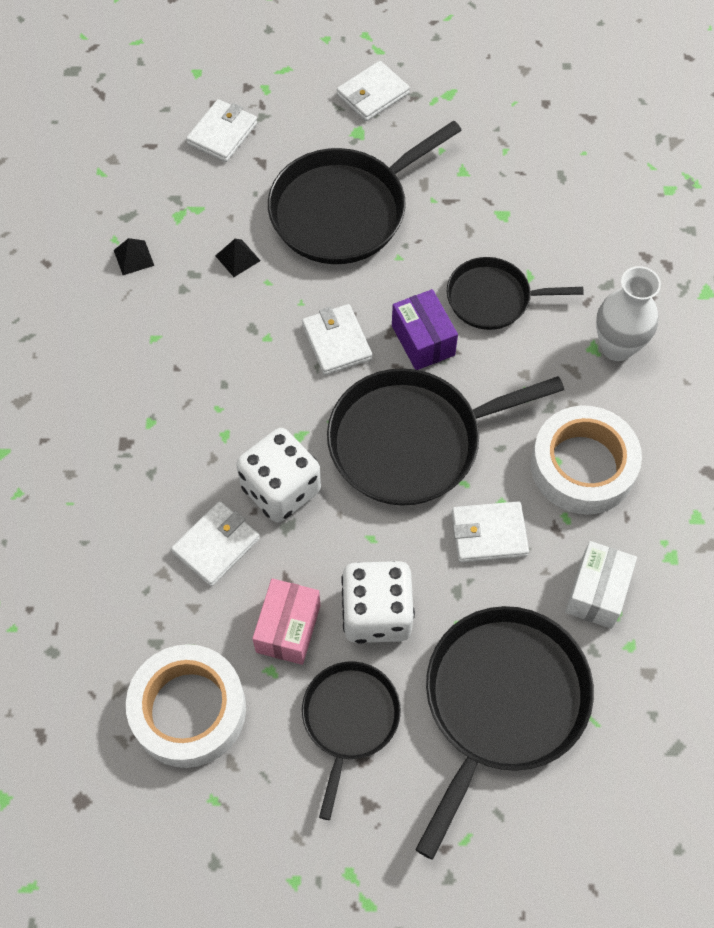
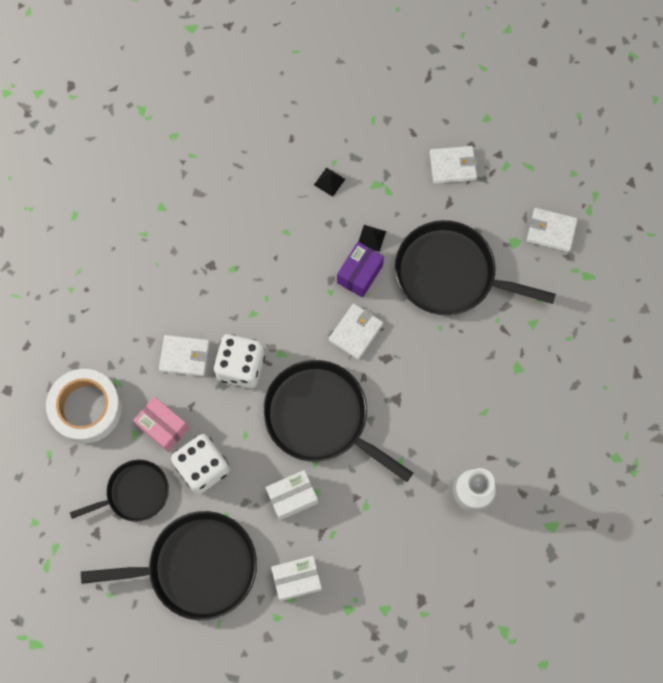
camera: 55 degrees right, 10 degrees up
pink box [252,578,320,665] -> pink box turned 60 degrees clockwise [133,397,189,452]
purple box [392,289,458,370] -> purple box moved to [337,242,384,298]
black pan [447,257,584,330] -> none
white wallet [452,501,529,562] -> white box [266,470,318,520]
white tape [531,406,642,515] -> none

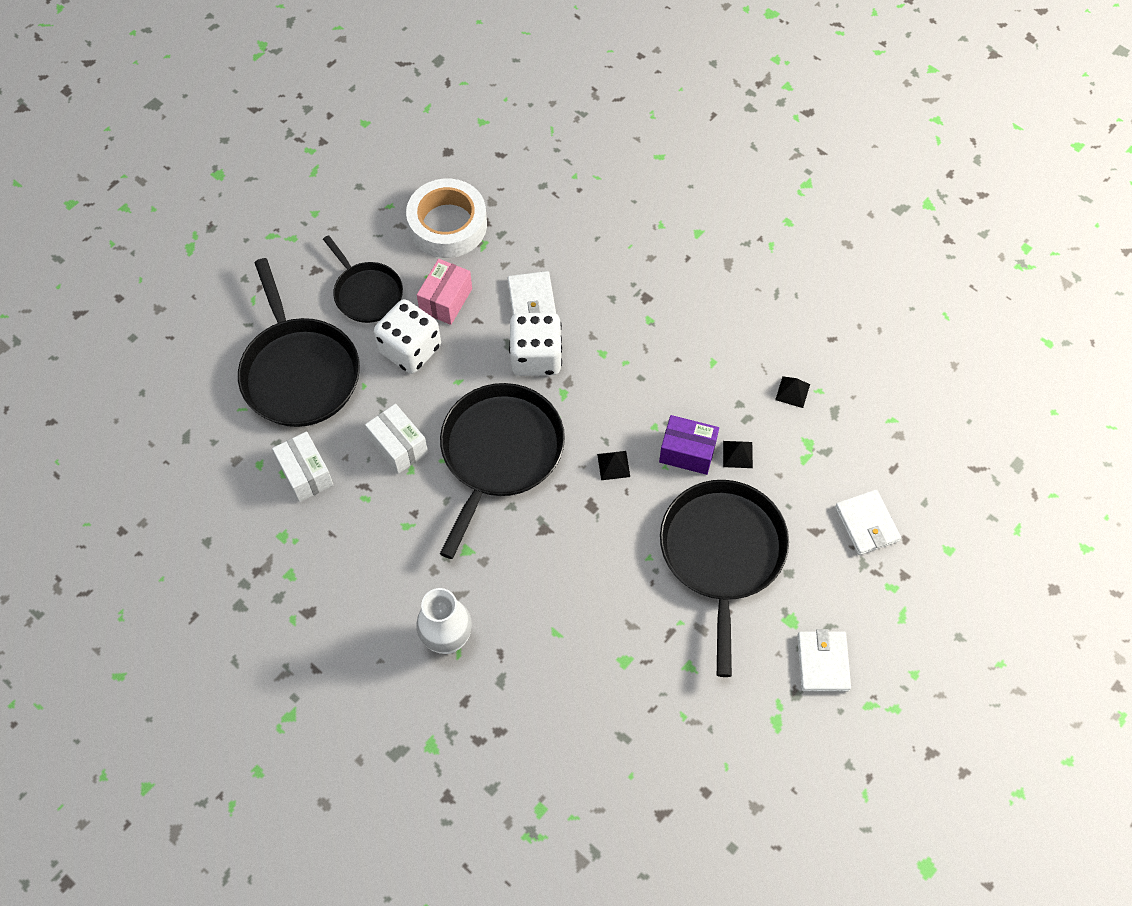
camera: 75 degrees right, 10 degrees down
white wallet [329,303,383,360] -> black pyramid [597,451,630,480]

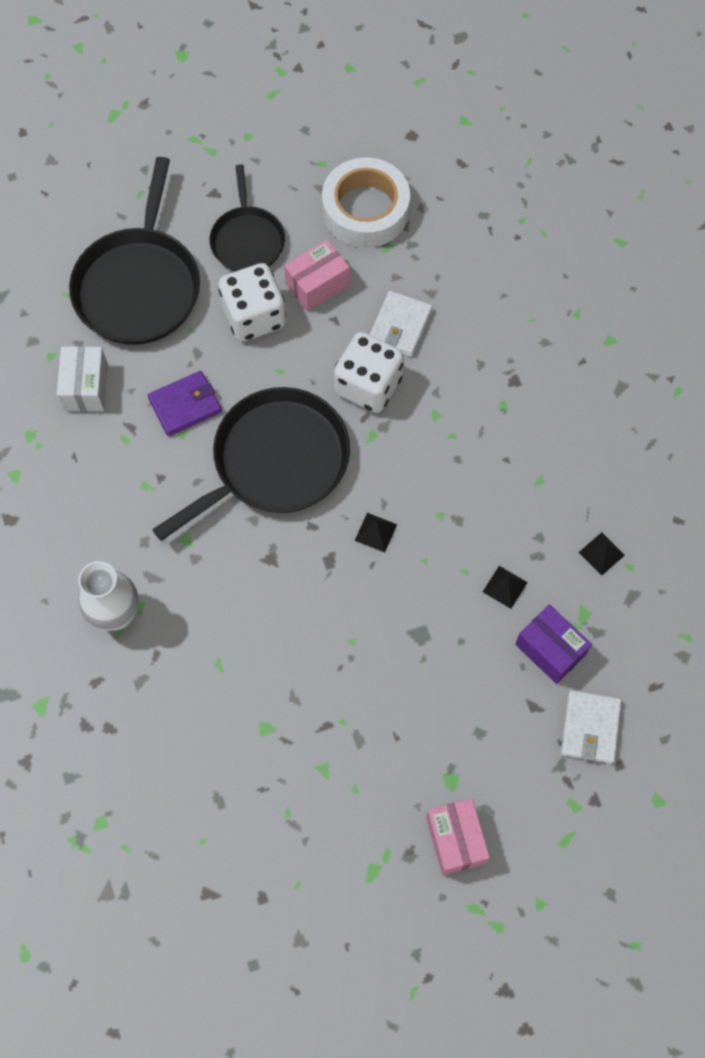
camera: 30 degrees right, 5 degrees up
white box [365,404,428,474] -> purple wallet [148,371,222,436]
purple box [659,415,719,475] -> purple box moved to [515,604,592,684]
black pan [660,480,789,677] -> none
white wallet [797,629,851,691] -> pink box [426,798,490,875]

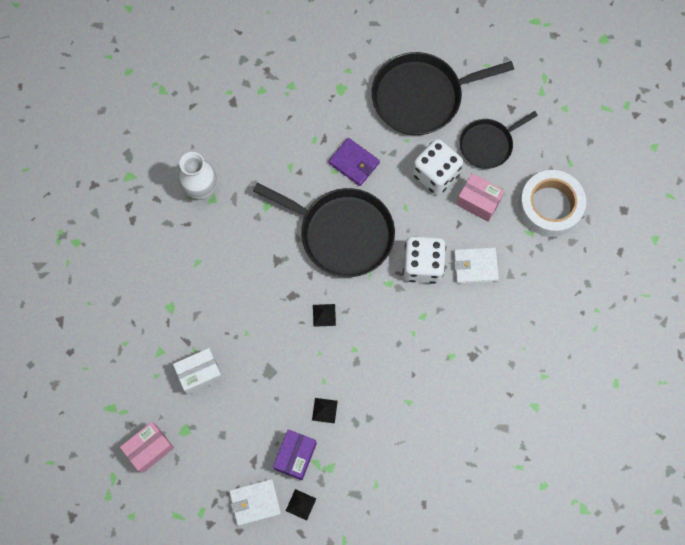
camera: 65 degrees right, 5 degrees up
white box [57,346,108,412] -> white box moved to [173,348,223,395]
black pyramid [579,532,625,576] -> black pyramid moved to [286,489,316,520]

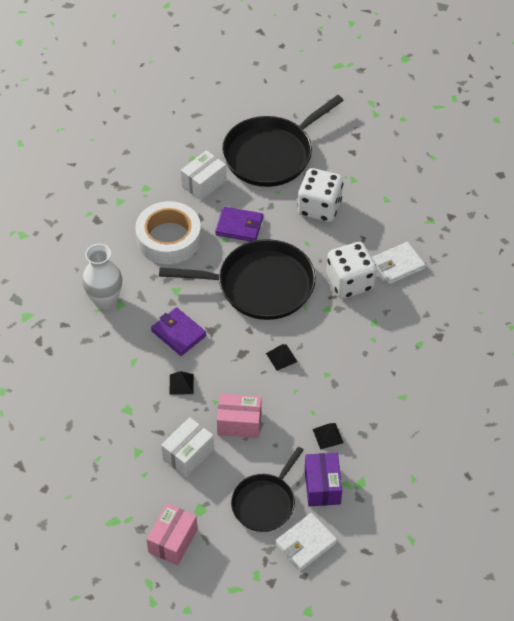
camera: 25 degrees left, 20 degrees down
black pyramid [286,489,316,520] -> black pyramid moved to [169,371,194,395]
pink box [456,173,505,222] -> pink box moved to [217,394,262,438]
black pan [459,111,538,169] -> black pan moved to [231,447,304,532]
white tape [518,170,586,237] -> white tape moved to [135,201,201,264]
none -> purple wallet [151,307,206,356]
none -> white box [181,150,226,201]

